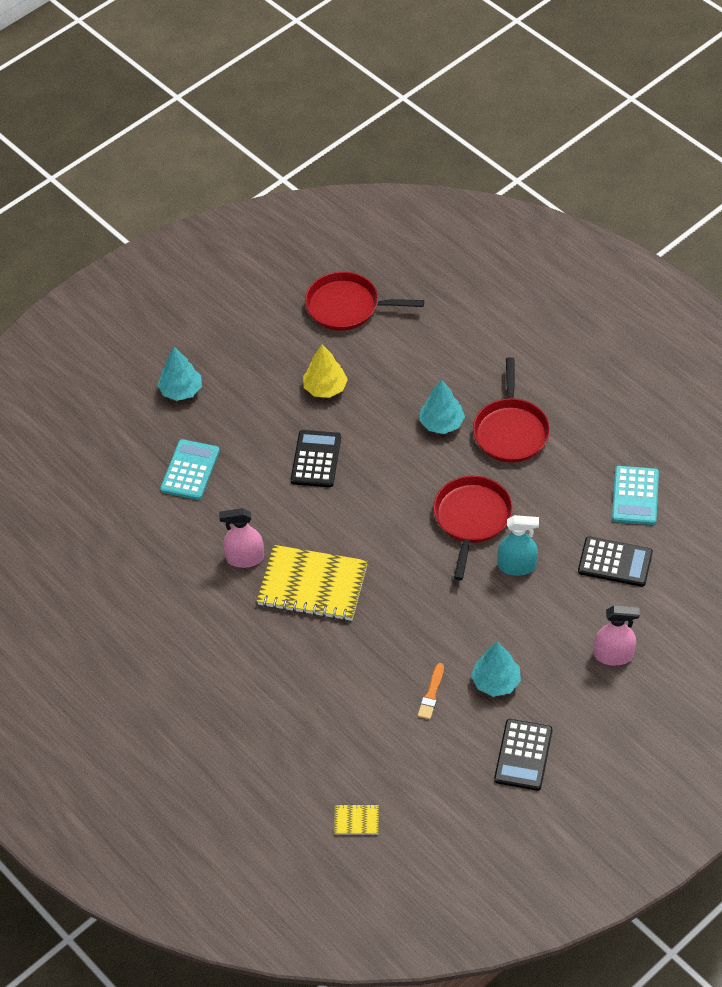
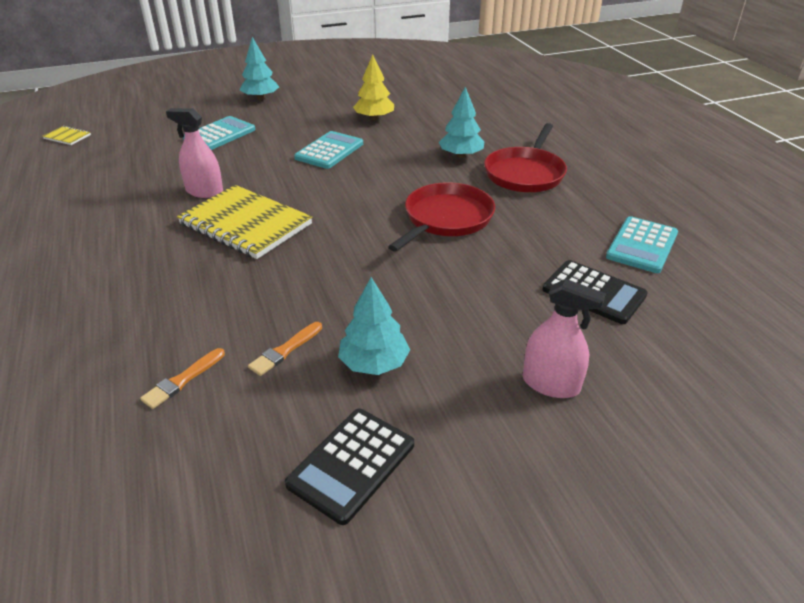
camera: 20 degrees right, 15 degrees down
black calculator [291,430,341,487] -> turquoise calculator [294,131,363,169]
red pan [305,272,424,331] -> none
yellow notebook [334,804,379,834] -> yellow notebook moved to [42,126,91,145]
turquoise spray bottle [497,515,539,576] -> none
none -> orange brush [140,348,225,409]

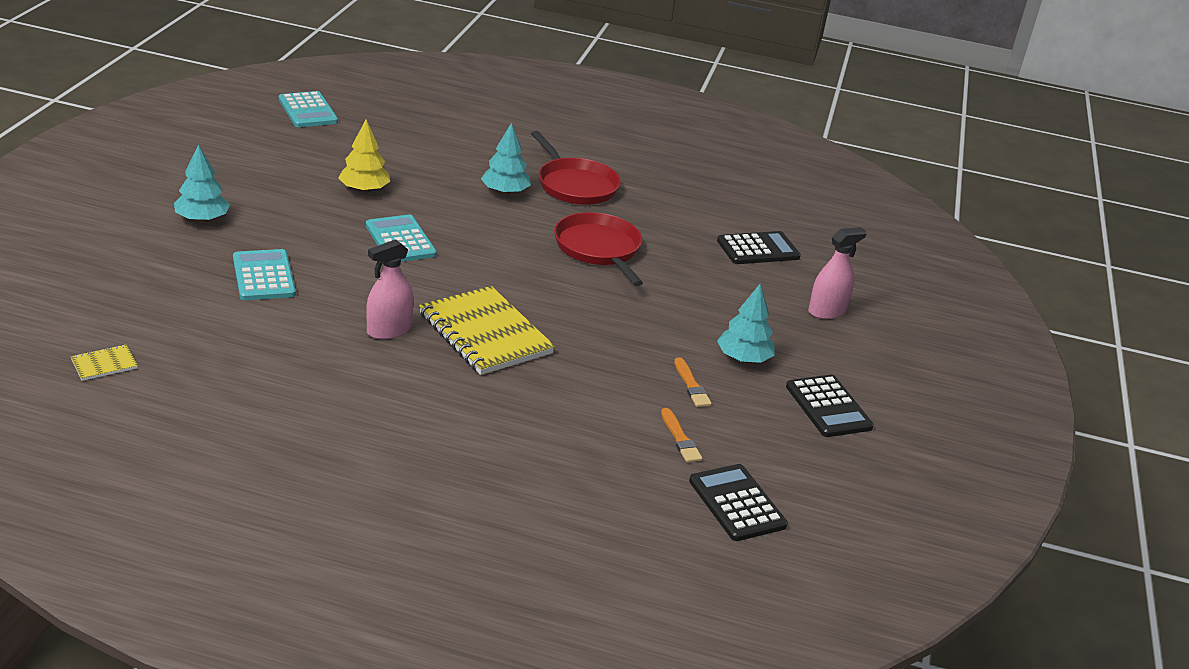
camera: 60 degrees left, 5 degrees down
yellow notebook [177,185,312,259] -> yellow notebook turned 75 degrees clockwise [419,286,555,375]
turquoise calculator [606,216,678,273] -> turquoise calculator moved to [279,91,338,127]
none -> black calculator [689,464,788,541]

